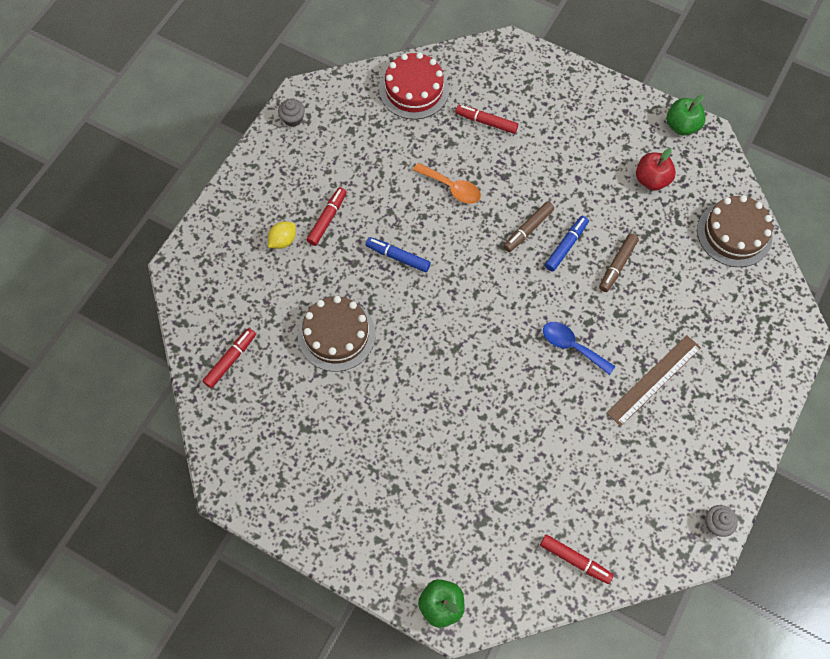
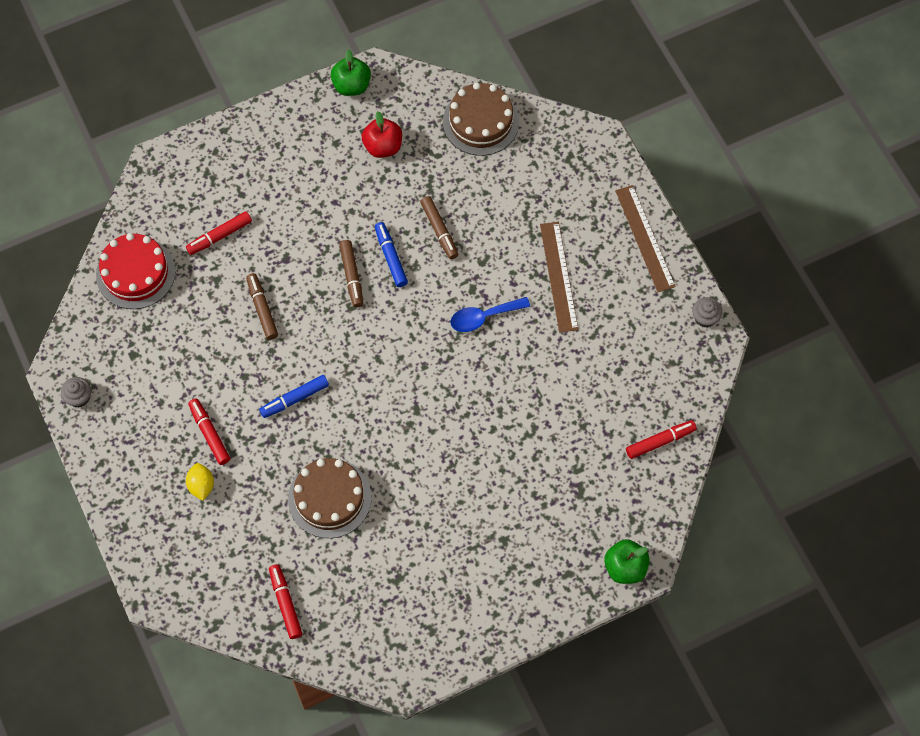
camera: 55 degrees left, 0 degrees up
orange spoon [413,163,481,204] -> brown marker [246,273,278,340]
none -> brown ruler [615,185,676,292]

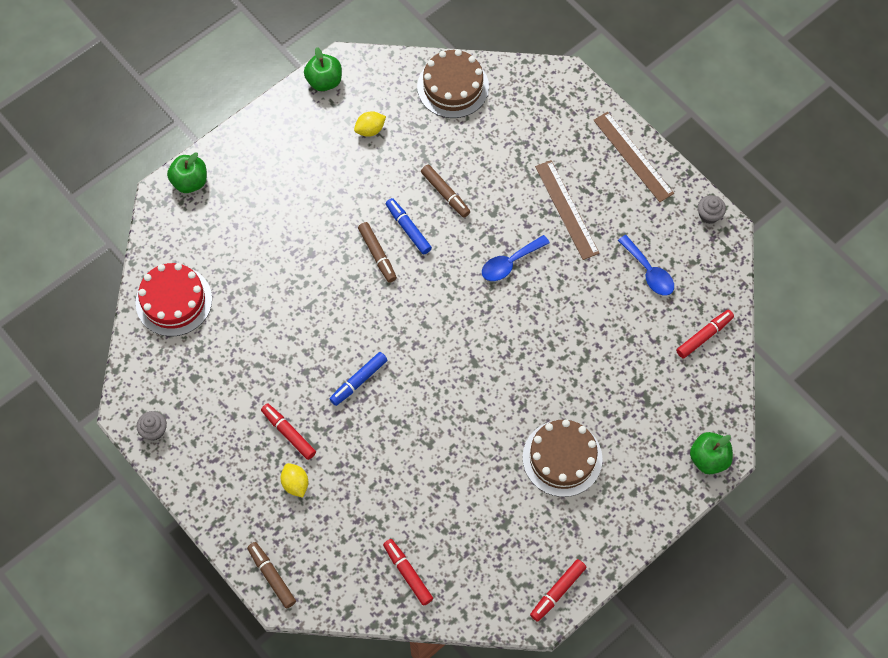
camera: 15 degrees left, 0 degrees up
red marker [186,211,252,255] -> red marker moved to [530,559,586,622]
brown marker [246,273,278,340] -> brown marker moved to [247,542,296,609]
brown cake [288,458,371,538] -> brown cake moved to [522,419,603,497]
red apple [362,111,402,158] -> yellow lemon [354,111,386,137]
none -> green apple [167,152,207,193]
none -> blue spoon [618,235,674,296]

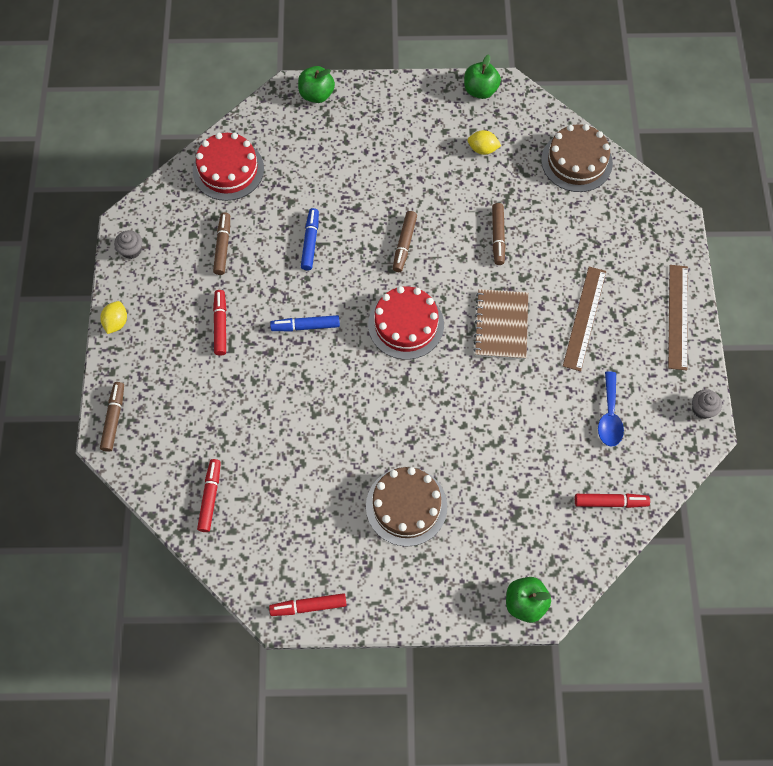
camera: 40 degrees right, 0 degrees up
yellow lemon [281,463,308,498] -> yellow lemon moved to [100,301,127,334]
blue marker [386,198,432,254] -> blue marker moved to [301,208,319,270]
blue spoon [482,235,550,281] -> brown notebook [473,289,528,360]
none -> brown marker [213,212,230,275]
none -> red cake [368,286,444,360]

